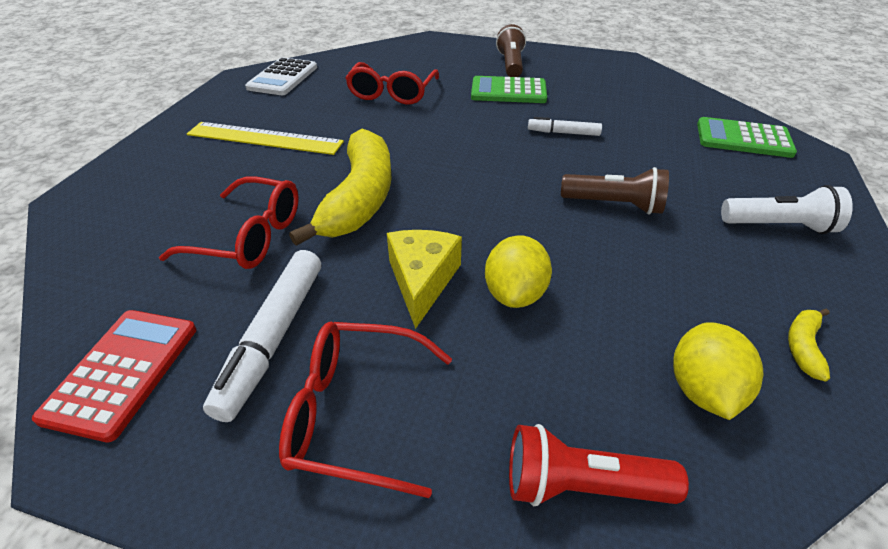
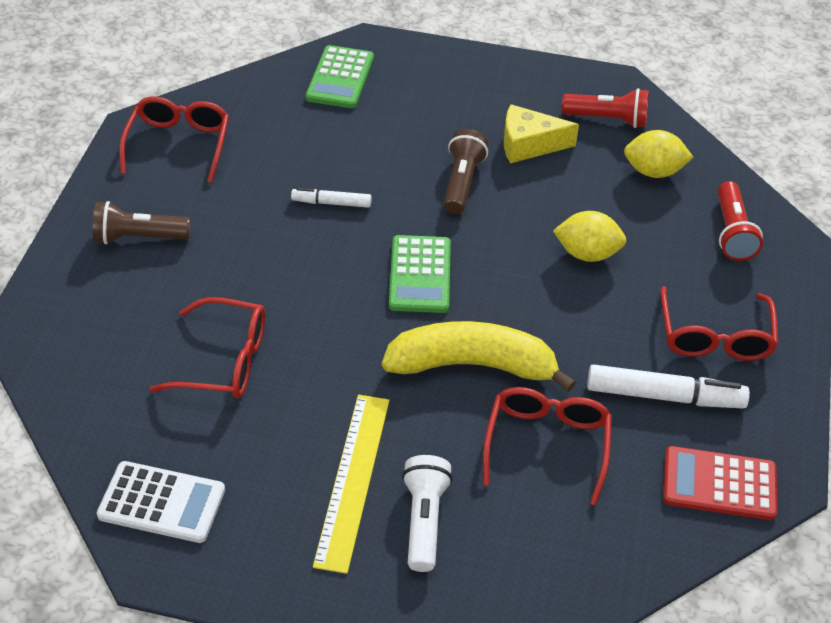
camera: 95 degrees left, 5 degrees up
yellow cheese [387,230,462,329] -> yellow cheese moved to [504,104,579,164]
green calculator [471,76,547,103] -> green calculator moved to [389,235,451,313]
white marker [528,117,602,136] -> white marker turned 90 degrees clockwise [291,188,372,208]
white flashlight [721,185,853,234] -> white flashlight moved to [402,455,453,572]
yellow banana [788,309,830,382] -> red flashlight [562,88,649,128]
none -> red glasses [119,96,229,183]

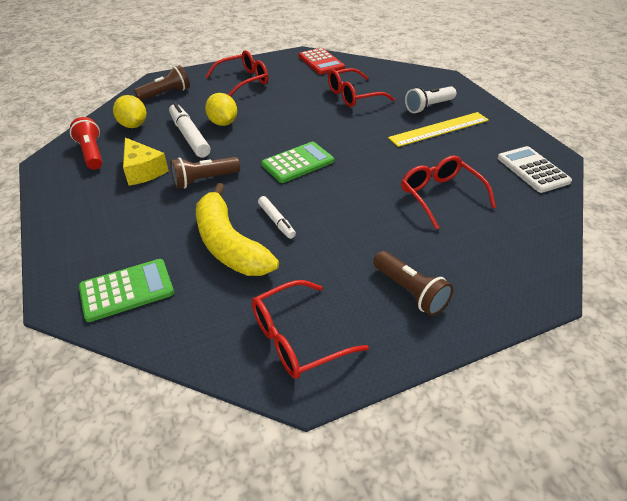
camera: 125 degrees left, 5 degrees down
yellow banana [382,321,576,392] -> yellow banana moved to [196,183,279,276]
white marker [587,364,750,408] -> white marker moved to [169,102,210,158]
red flashlight [717,181,763,261] -> brown flashlight [134,65,190,101]

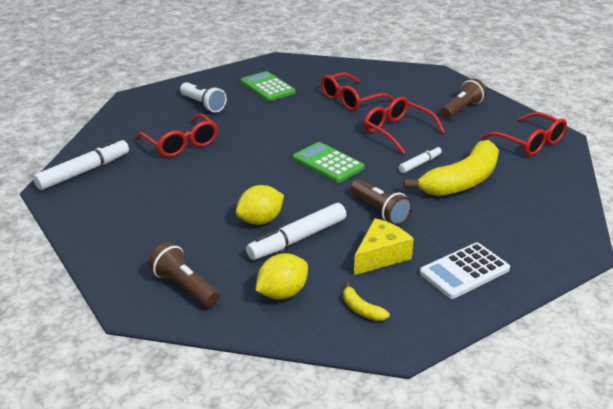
camera: 100 degrees left, 10 degrees down
red flashlight [70,117,103,170] -> yellow banana [343,282,390,321]
green calculator [79,259,174,322] -> green calculator moved to [241,71,296,101]
red glasses [205,50,268,97] -> red glasses moved to [364,97,445,154]
red calculator [298,48,345,74] -> white marker [33,139,129,190]
yellow ruler [388,112,489,147] -> none
white calculator [498,146,572,193] -> white calculator moved to [420,243,510,299]

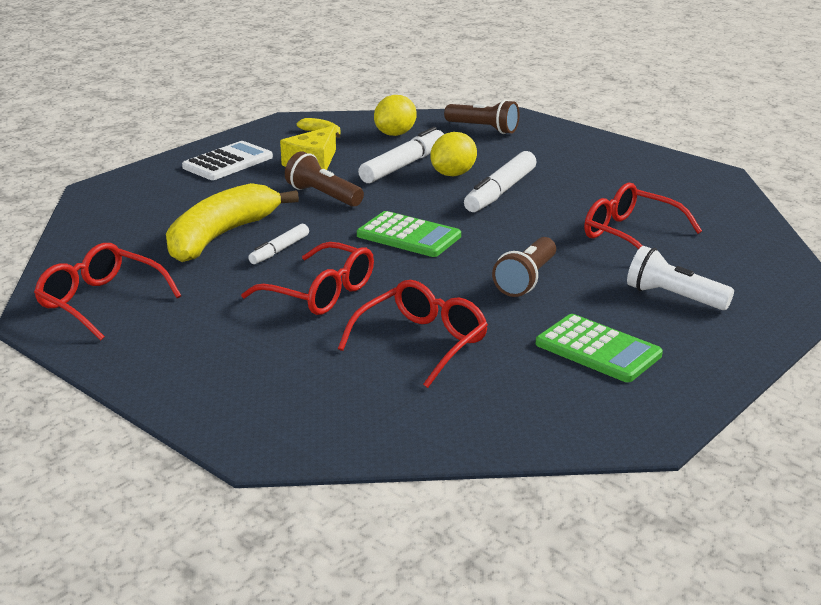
camera: 165 degrees right, 5 degrees down
white marker [33,139,129,190] -> white marker moved to [464,151,536,212]
brown flashlight [440,78,486,119] -> brown flashlight moved to [492,237,556,297]

